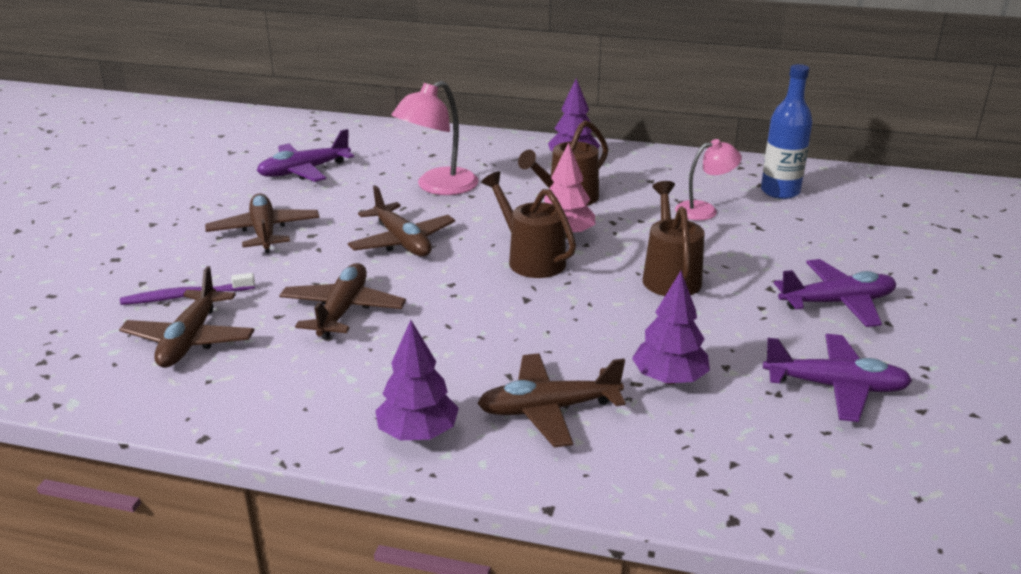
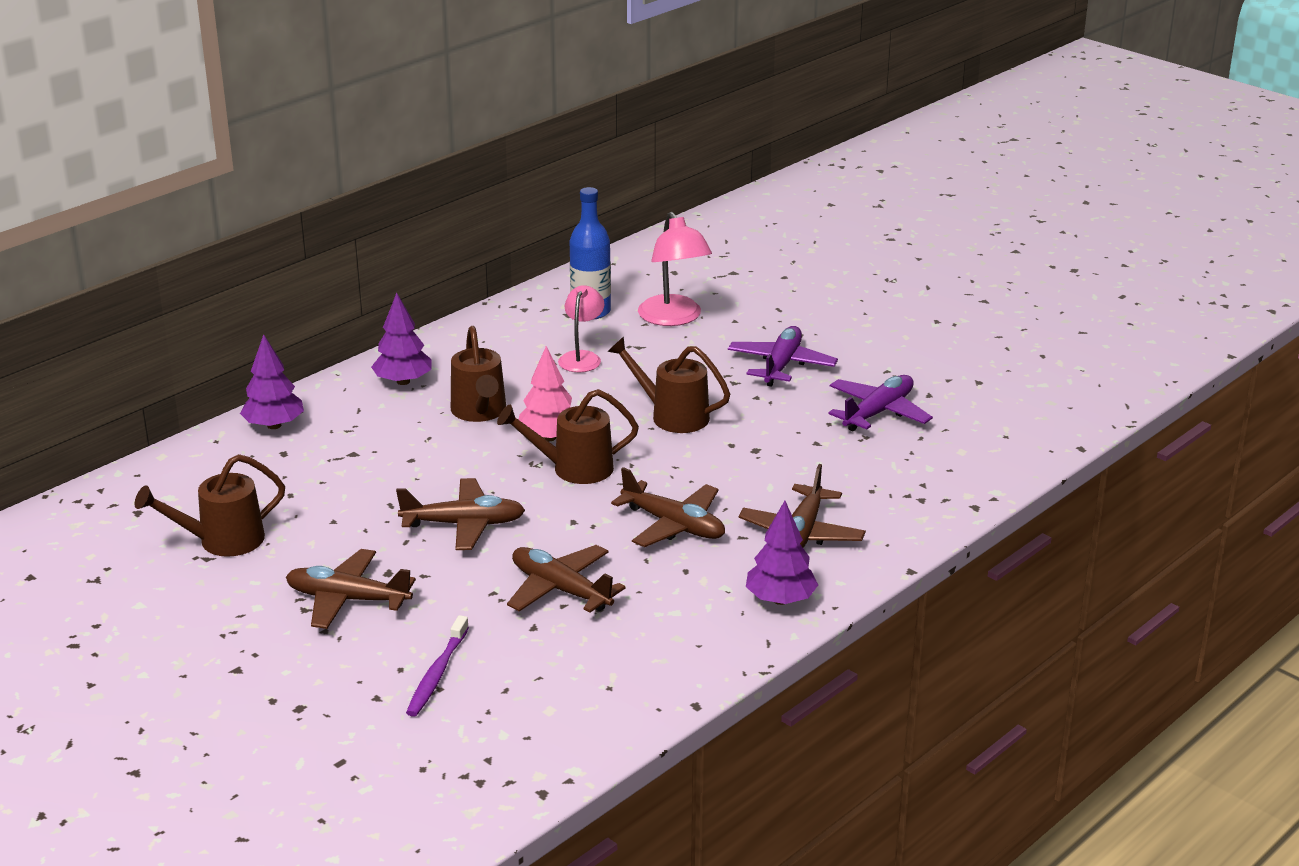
camera: 60 degrees left, 0 degrees up
brown plane [119,266,255,368] -> brown plane moved to [611,467,725,547]
purple plane [257,129,354,182] -> brown watering can [135,454,285,557]
pink lamp [392,81,479,195] -> pink lamp moved to [638,212,712,326]
purple tree [632,271,710,384] -> purple tree moved to [240,334,304,429]

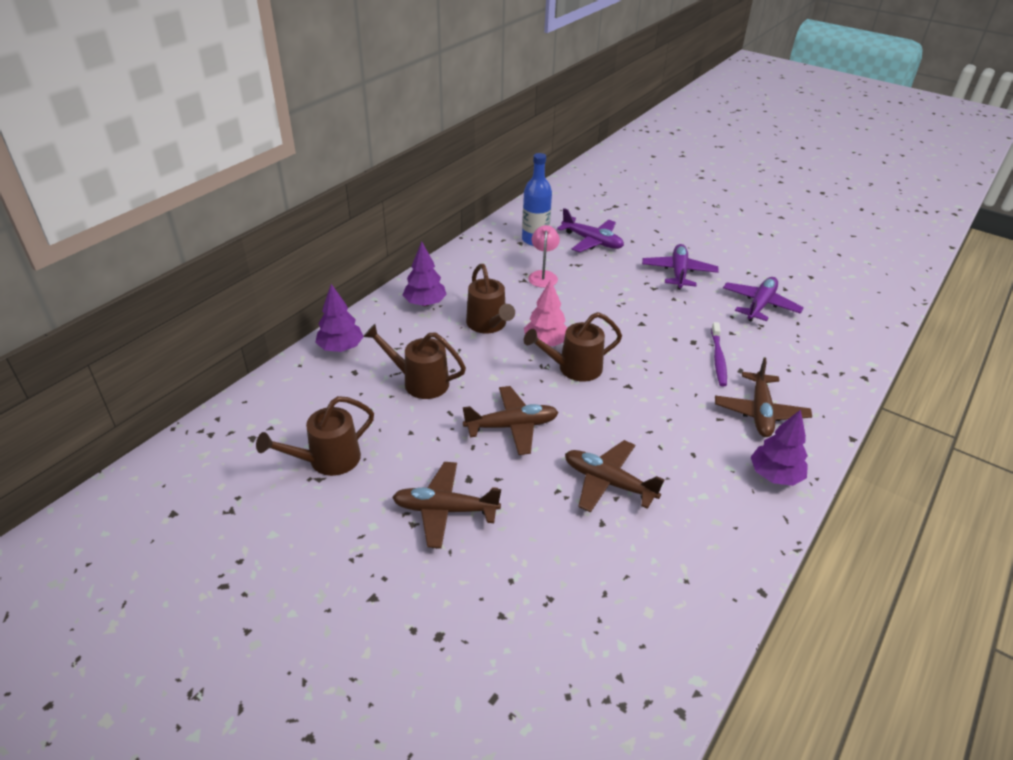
camera: 10 degrees left, 10 degrees up
purple toothbrush [406,615,469,717] -> purple toothbrush moved to [711,322,727,386]
brown watering can [607,337,730,433] -> brown watering can moved to [363,324,466,399]
brown plane [611,467,725,547] -> none
pink lamp [638,212,712,326] -> purple plane [557,208,624,252]

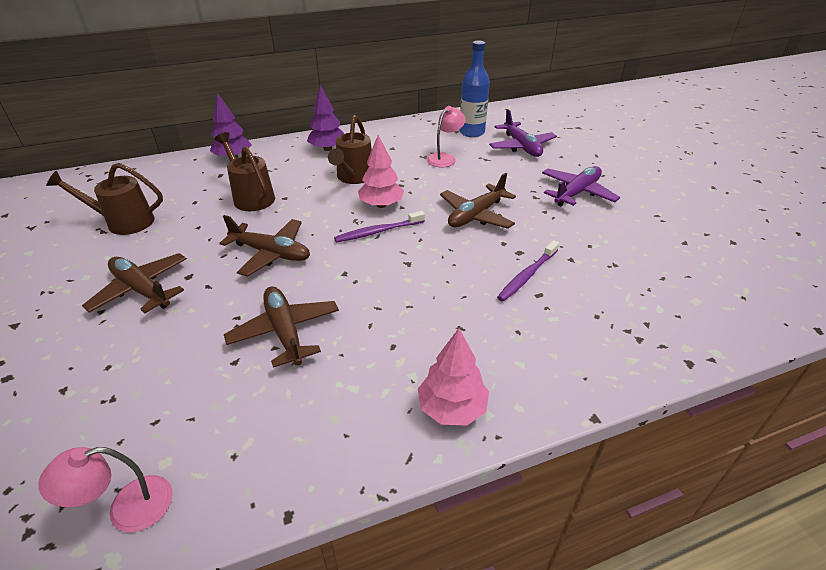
camera: 35 degrees right, 0 degrees up
brown watering can [524,312,622,382] -> purple toothbrush [334,211,425,242]
brown plane [715,357,812,437] -> brown plane moved to [440,173,516,229]
purple plane [723,277,804,322] -> none
purple tree [751,409,808,486] -> pink tree [418,328,489,426]
none -> pink lamp [38,447,173,532]

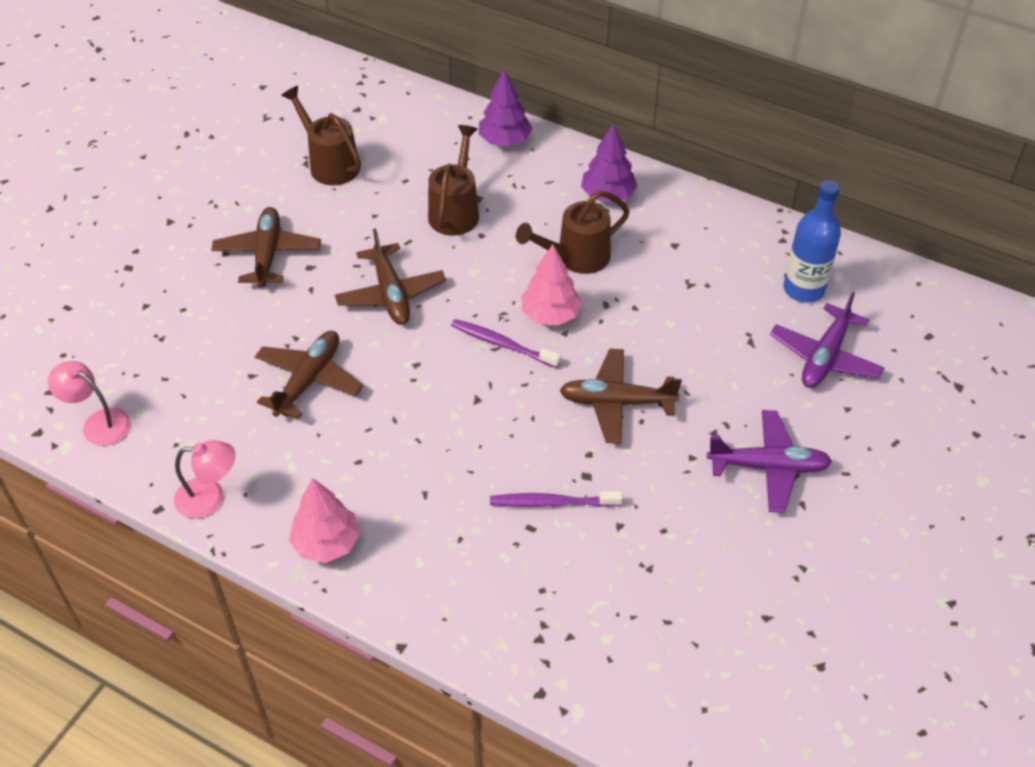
camera: 50 degrees right, 10 degrees up
pink lamp [427,106,466,167] -> pink lamp moved to [174,440,235,518]

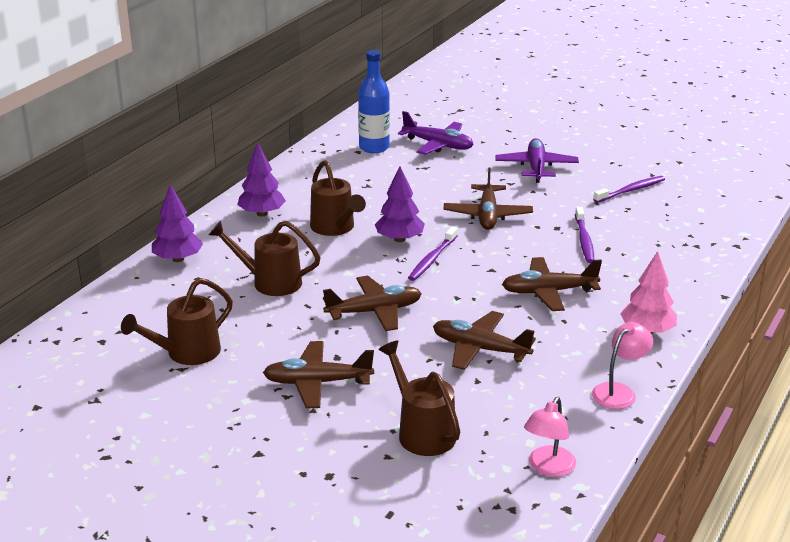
camera: 90 degrees left, 20 degrees down
pink lamp [174,440,235,518] -> pink lamp turned 45 degrees clockwise [592,322,653,409]
pink tree [521,244,582,326] -> purple tree [375,166,425,242]
none -> brown watering can [378,340,460,456]
none -> brown plane [502,257,602,311]
none -> purple toothbrush [593,176,665,203]

